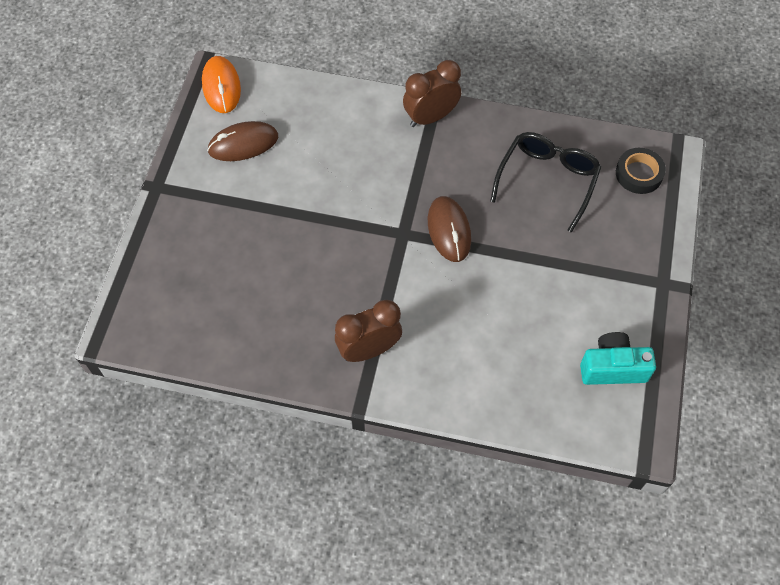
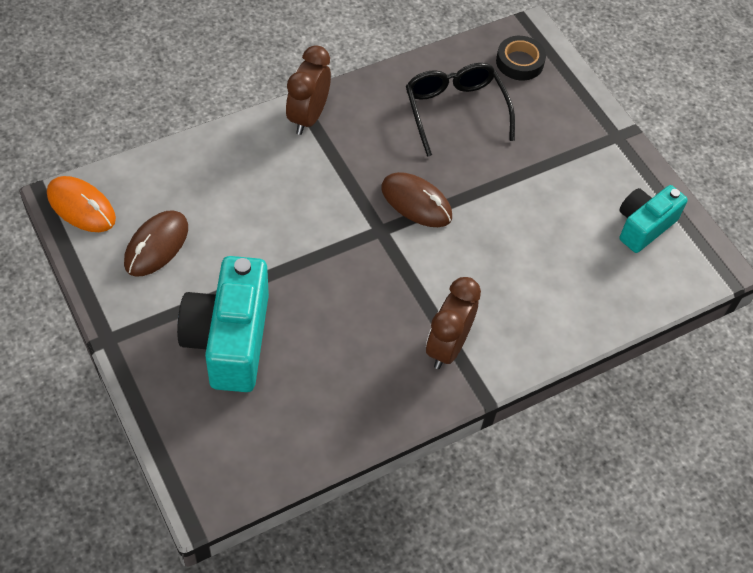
camera: 45 degrees left, 5 degrees down
none -> turquoise camera [177,256,269,392]

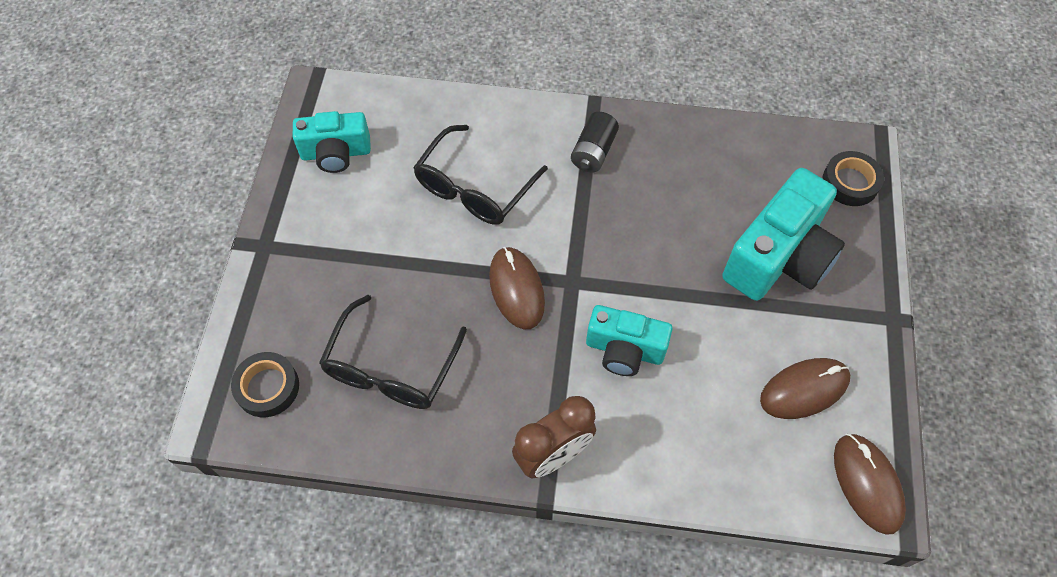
camera: 140 degrees left, 5 degrees up
orange mouse [47,176,116,232] -> brown mouse [834,434,906,535]
brown clock [426,277,481,369] -> black battery [571,112,619,172]
none -> black glasses [413,125,548,225]
none -> turquoise camera [586,305,673,376]
none -> black tape [822,151,884,206]

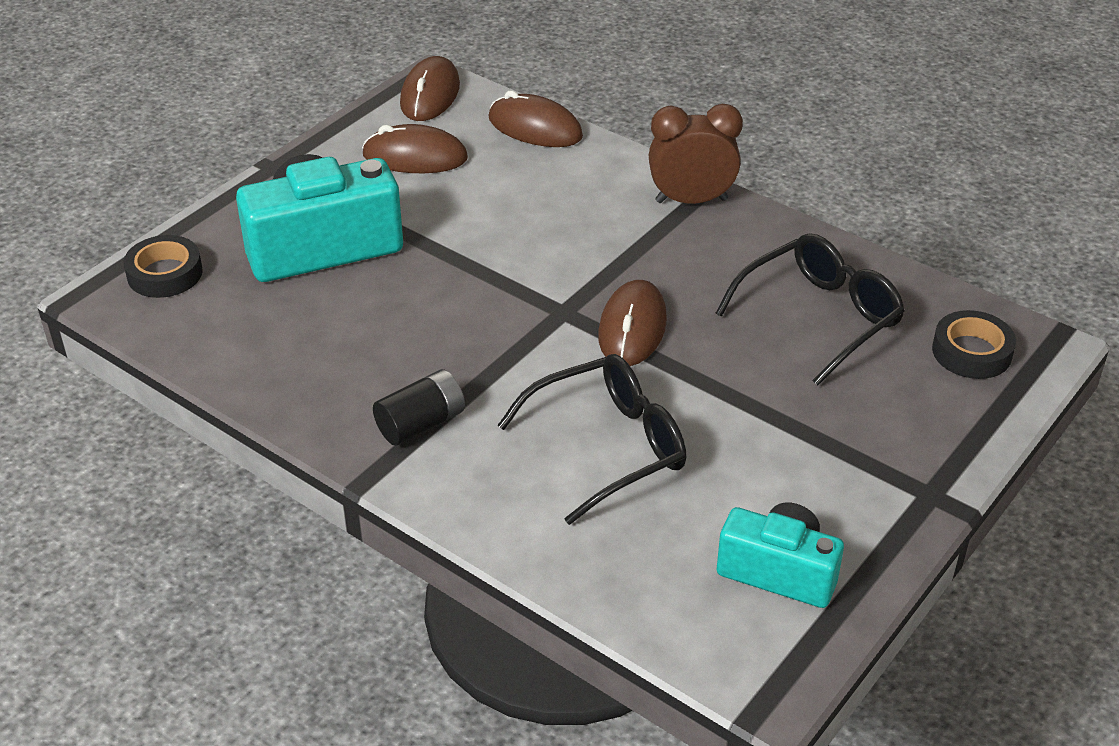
camera: 150 degrees left, 20 degrees down
turquoise camera [586,305,673,376] -> none
none -> brown mouse [488,91,583,147]

